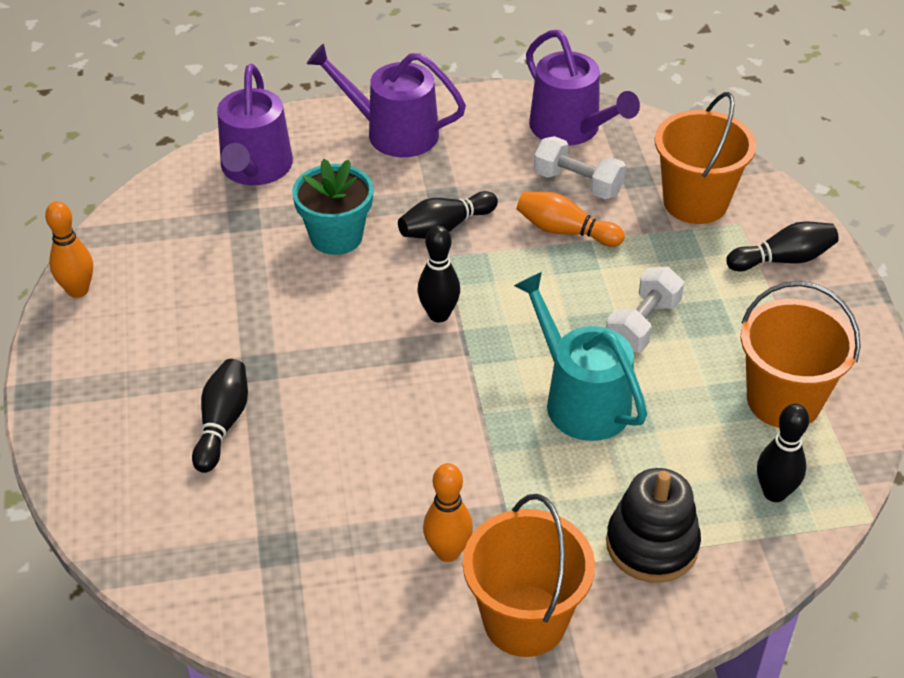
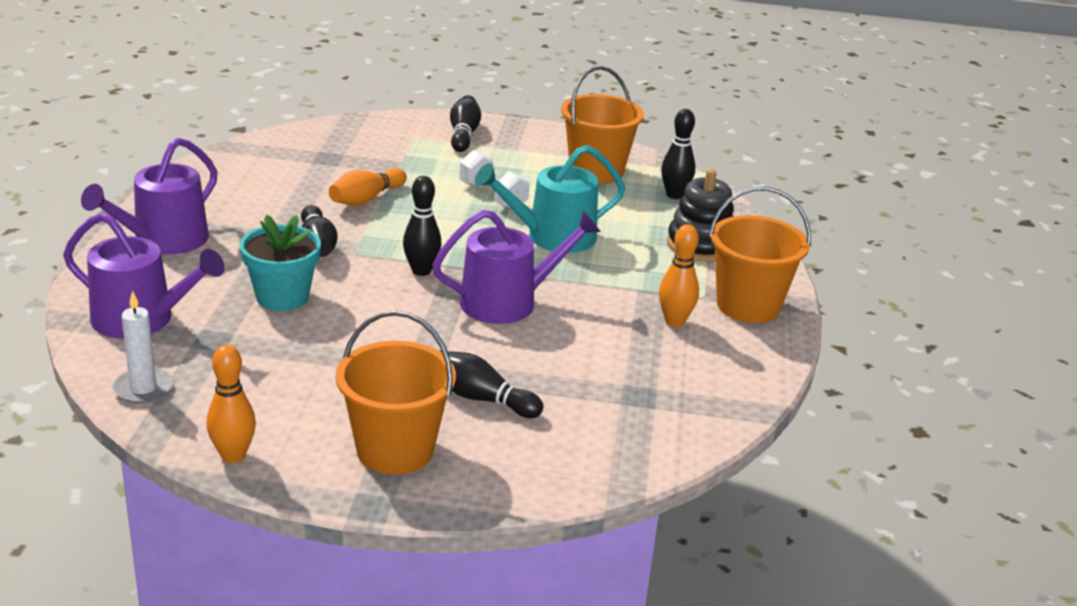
camera: 75 degrees left, 15 degrees down
purple watering can [526,30,640,146] -> purple watering can moved to [432,210,601,324]
white dumbbell [534,136,626,199] -> none
orange bucket [655,92,756,224] -> orange bucket moved to [336,310,456,475]
none -> white candle [113,290,173,404]

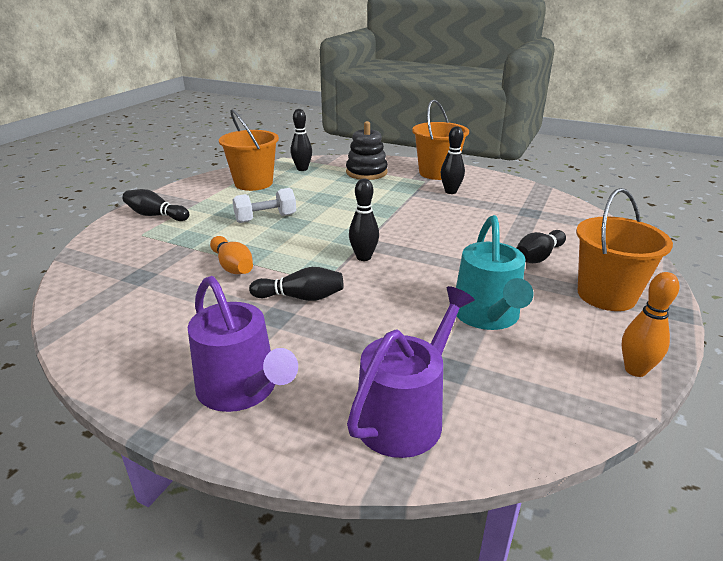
camera: 70 degrees left, 0 degrees up
white candle [113,290,173,404] -> none
turquoise flower pot [240,215,321,311] -> none
purple watering can [432,210,601,324] -> none
turquoise watering can [475,145,625,253] -> turquoise watering can moved to [456,215,534,330]
orange bowling pin [659,224,699,327] -> black bowling pin [441,126,465,194]

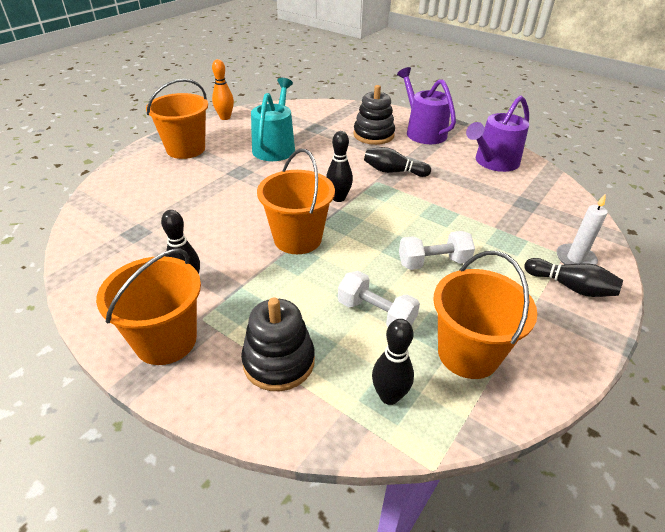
camera: 170 degrees left, 10 degrees up
orange bowling pin [210,236,253,274] -> none
purple watering can [347,286,475,458] -> purple watering can moved to [466,95,529,172]
black bowling pin [516,230,566,263] -> none
none -> orange bucket [257,149,335,254]
none -> white dumbbell [338,271,420,327]
none -> black stacking toy [353,85,395,145]
none -> white candle [556,195,608,265]

